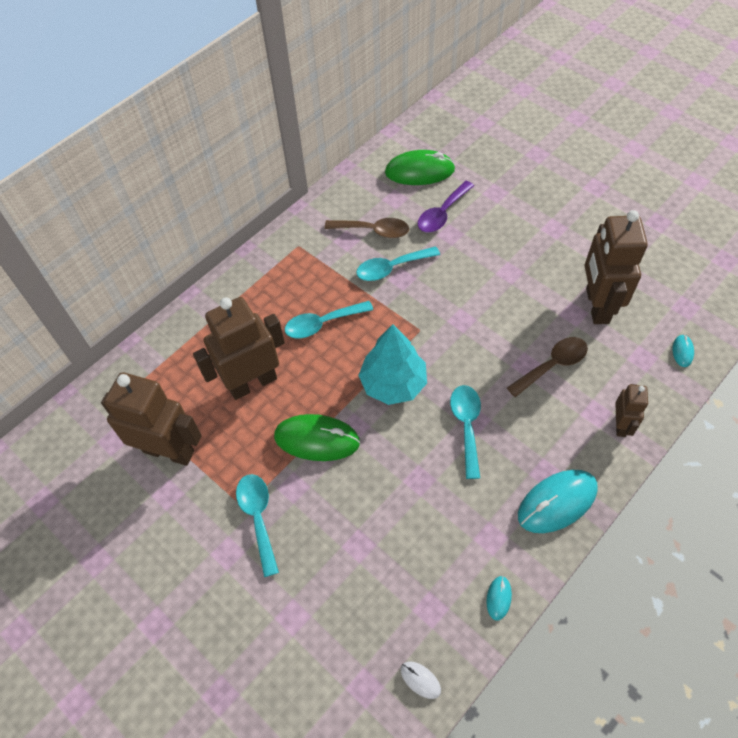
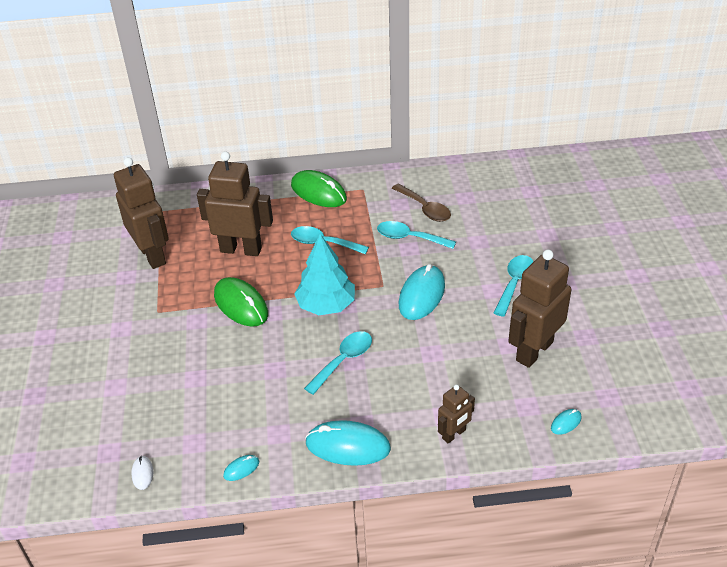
camera: 40 degrees right, 15 degrees down
turquoise spoon [236,474,279,577] -> turquoise spoon moved to [494,255,534,317]
green mouse [385,150,455,185] -> green mouse moved to [291,170,347,207]
purple spoon [418,181,474,232] -> none
brown spoon [507,337,588,397] -> none
none -> turquoise mouse [399,264,445,320]

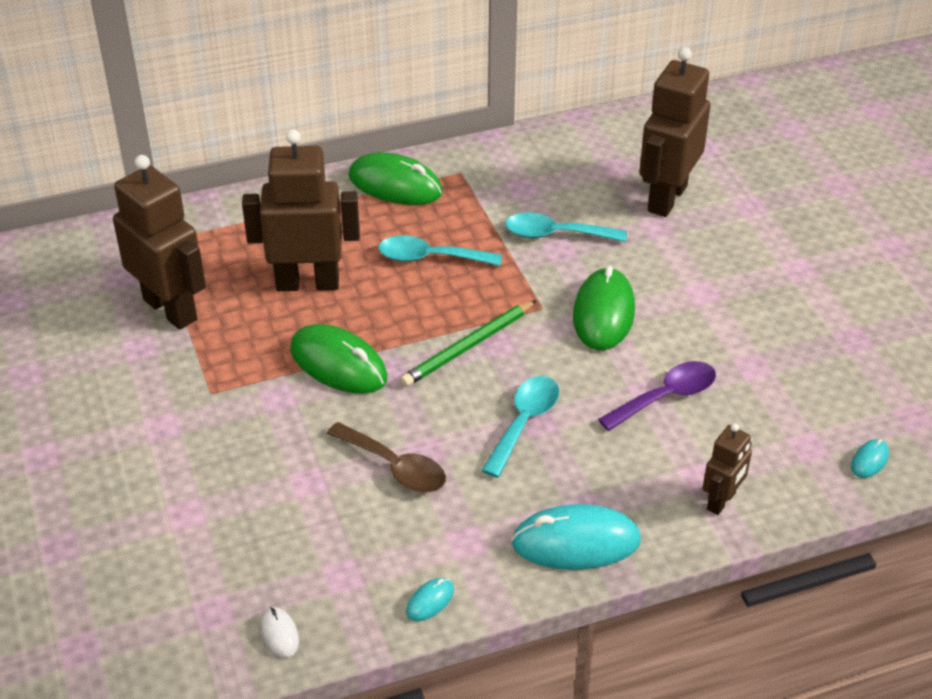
camera: 15 degrees left, 0 degrees up
turquoise tree [294,234,355,315] -> green pencil [400,300,537,387]
brown spoon [392,184,451,222] -> brown spoon moved to [327,422,446,492]
turquoise mouse [399,264,445,320] -> green mouse [573,266,635,350]
turquoise spoon [494,255,534,317] -> none
brown robot [508,250,571,368] -> brown robot moved to [639,47,711,217]
none -> purple spoon [598,361,716,431]

